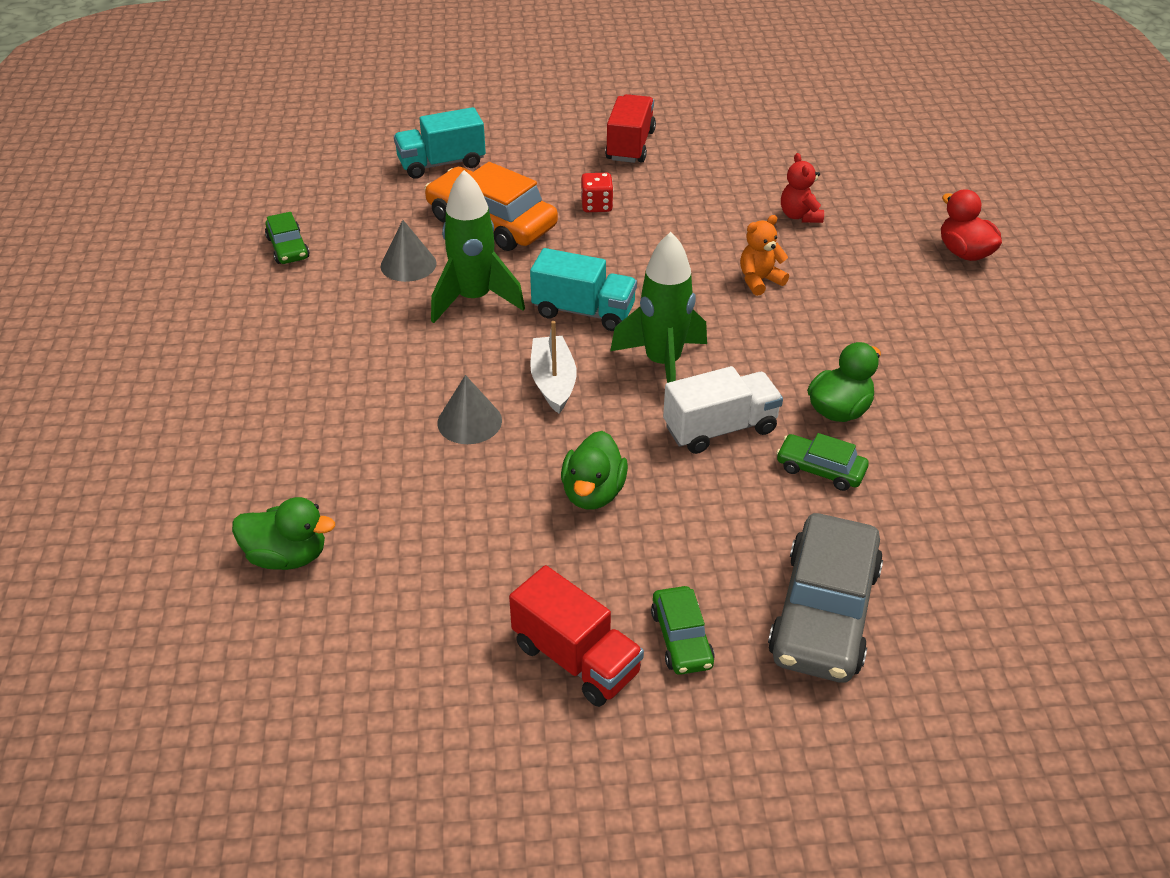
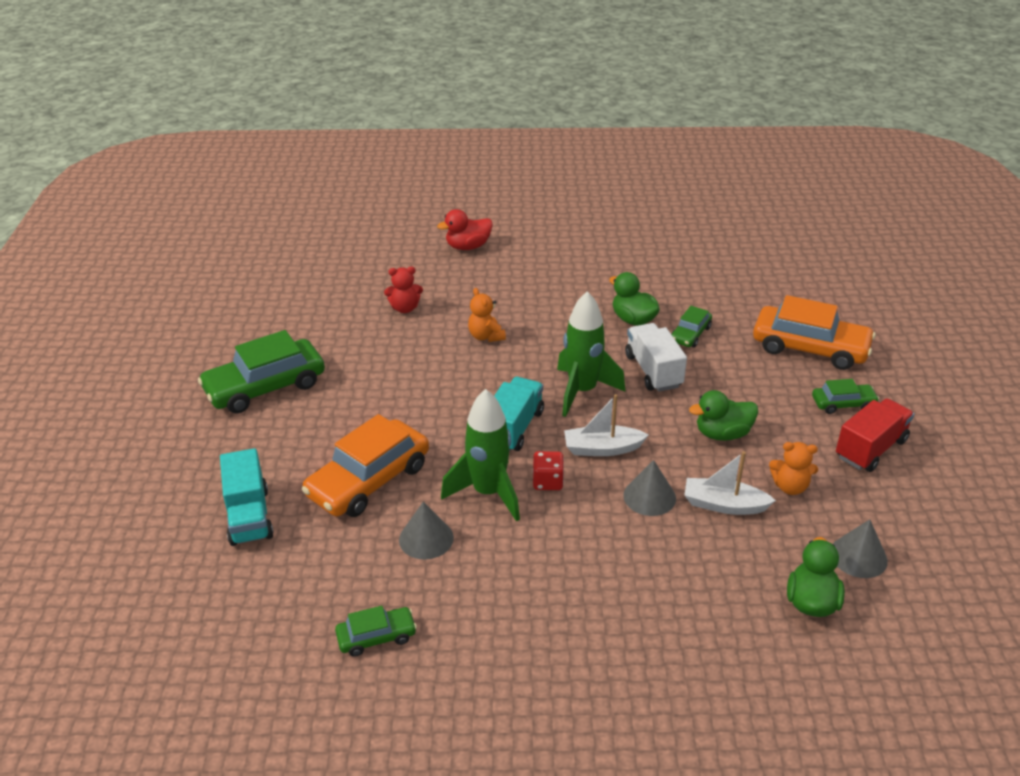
camera: 85 degrees left, 5 degrees down
green duck [561,431,628,509] -> green duck turned 150 degrees clockwise [689,390,758,441]
red dice [581,173,613,212] -> red dice moved to [533,451,564,490]
red truck [605,94,656,163] -> green car [198,330,325,413]
grey car [768,513,883,683] -> orange car [753,295,876,370]
none -> white boat [684,451,776,515]
none -> orange teddy bear [769,442,818,495]
none -> grey cone [833,519,888,578]

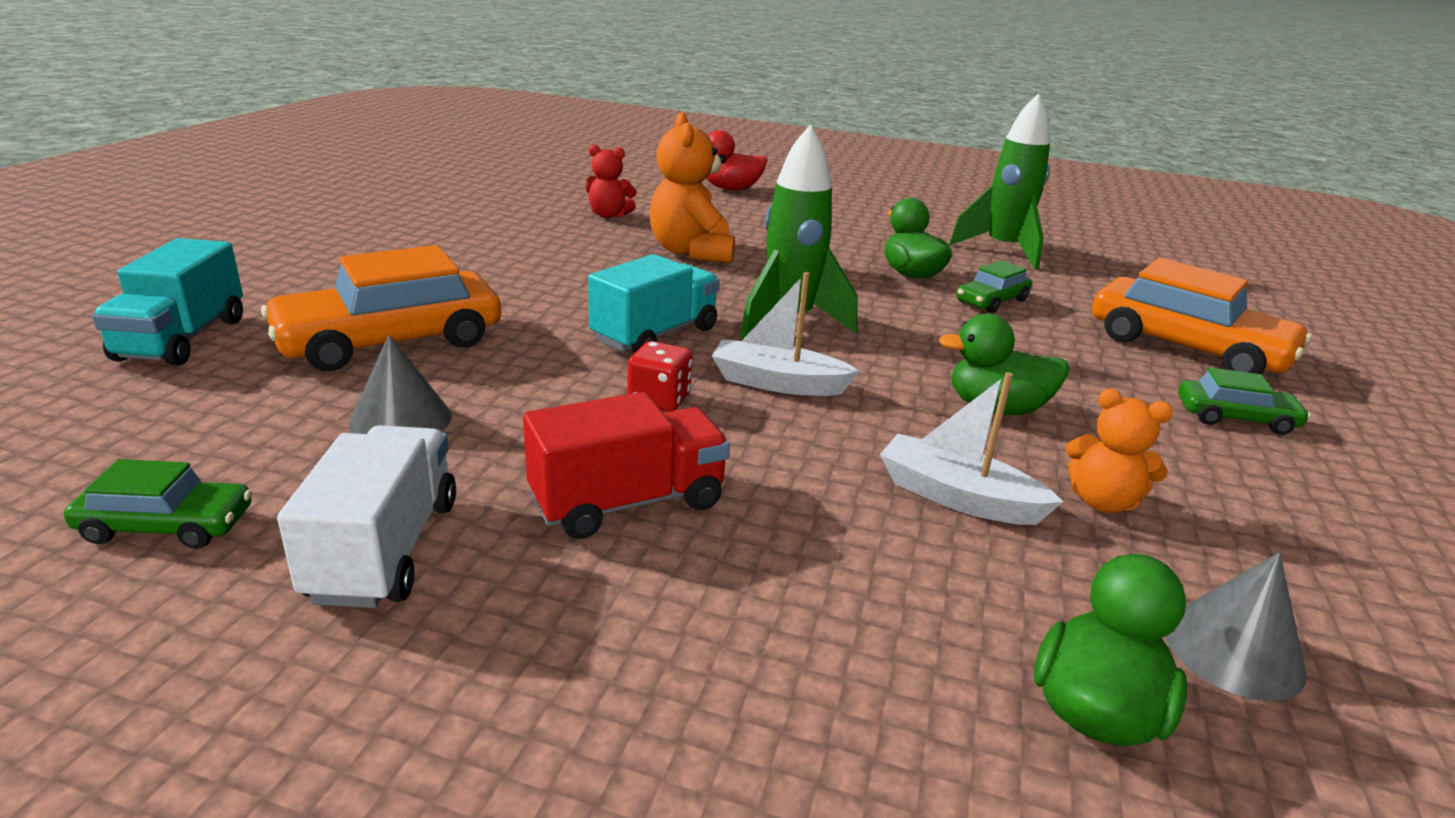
camera: 15 degrees right, 10 degrees down
green car [198,330,325,413] -> none
green rocket [441,389,520,522] -> green rocket moved to [949,93,1050,270]
orange teddy bear [468,288,506,342] -> orange teddy bear [649,112,735,263], size x1.69
grey cone [623,460,676,516] -> none
white truck [625,323,687,392] -> white truck moved to [277,425,456,608]
red truck [836,399,914,472] -> red truck moved to [523,392,730,539]

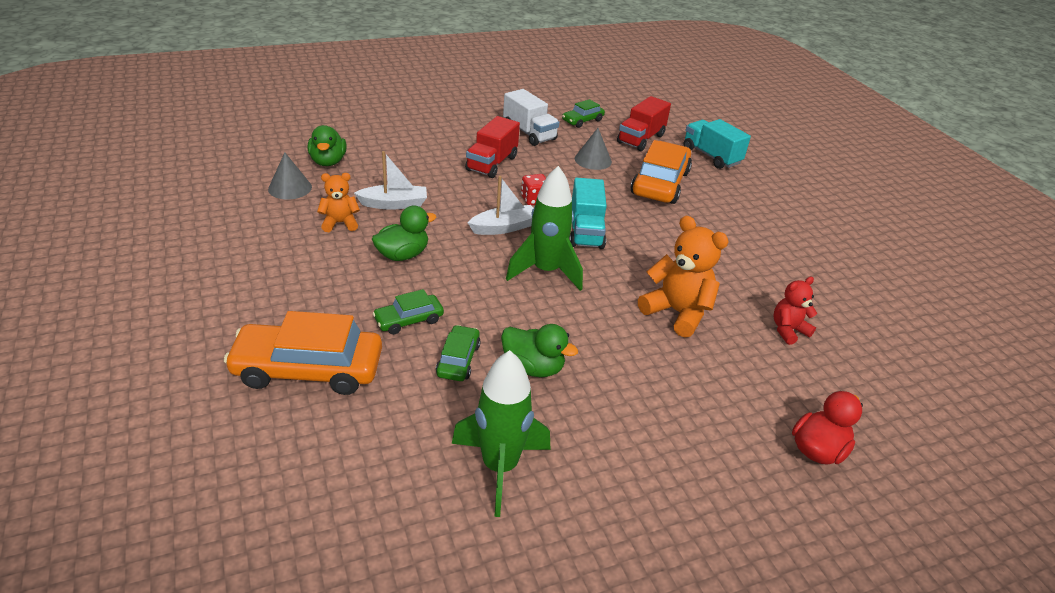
camera: 140 degrees right, 10 degrees up
green car [1178,367,1311,435] -> green car moved to [372,289,444,335]
none -> red truck [617,96,671,151]

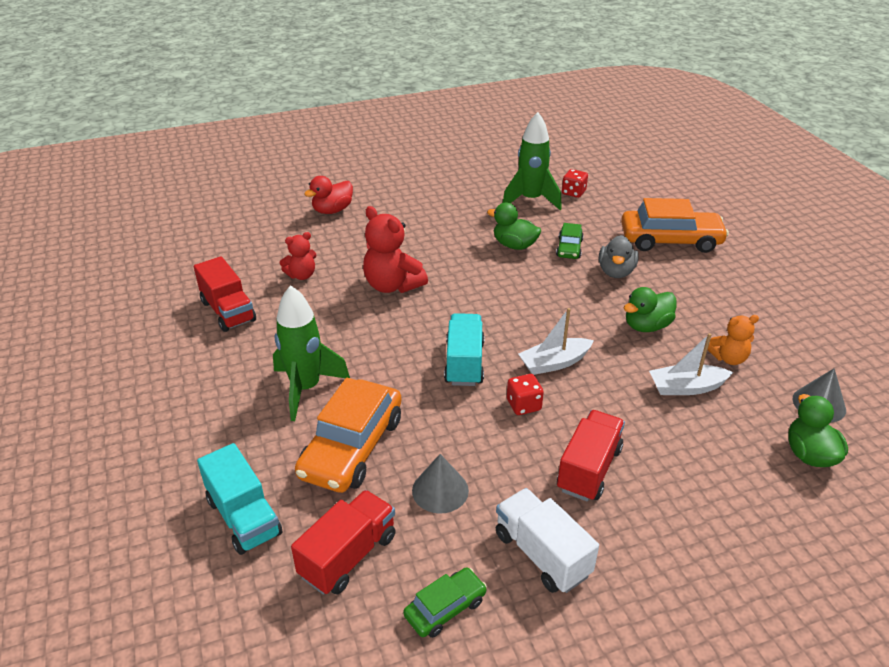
camera: 175 degrees left, 0 degrees up
green car [372,289,444,335] -> grey duck [599,235,639,278]
green rocket [506,166,583,291] -> green rocket moved to [273,285,350,421]
orange teddy bear [638,215,729,338] -> red teddy bear [363,206,428,293]
none -> red truck [194,256,256,332]
none -> red dice [562,169,588,198]

